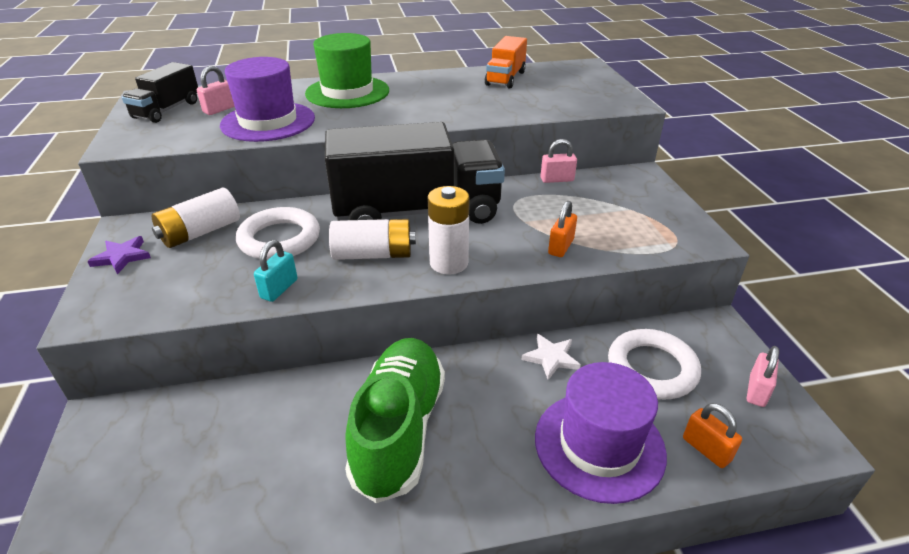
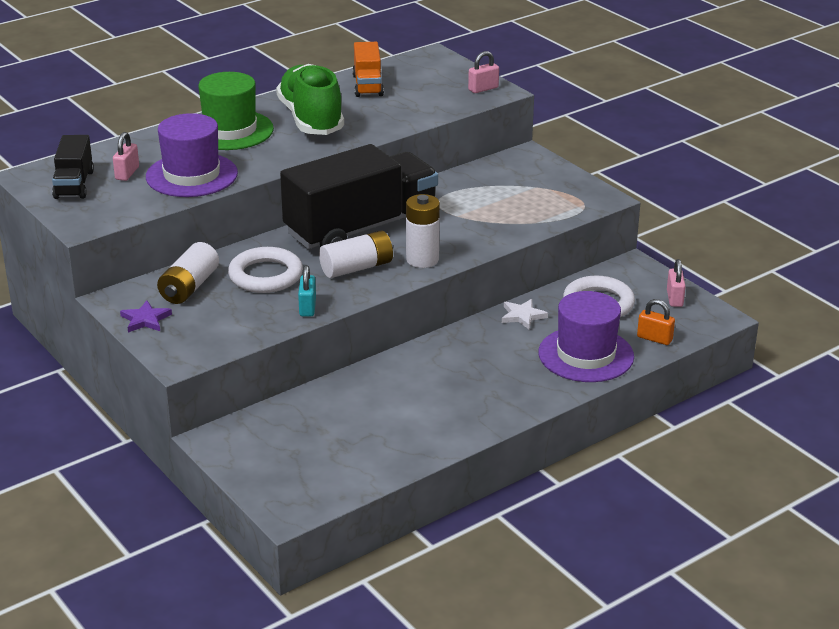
camera: 25 degrees left, 5 degrees down
green shoe [345,338,445,503] -> green shoe moved to [276,64,344,135]
pink padlock [541,139,577,183] -> pink padlock moved to [468,51,499,93]
orange padlock [548,201,577,257] -> none

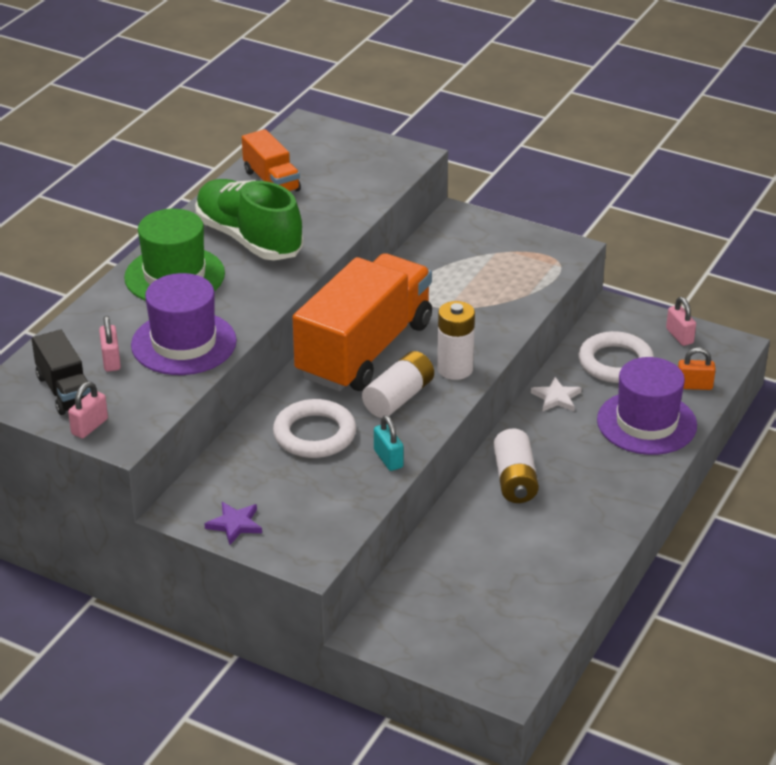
camera: 25 degrees left, 5 degrees up
white battery [157,242,219,304] -> white battery moved to [493,429,539,503]
black truck [280,144,438,249] -> orange truck [292,253,432,392]
pink padlock [468,51,499,93] -> pink padlock moved to [68,382,108,439]

